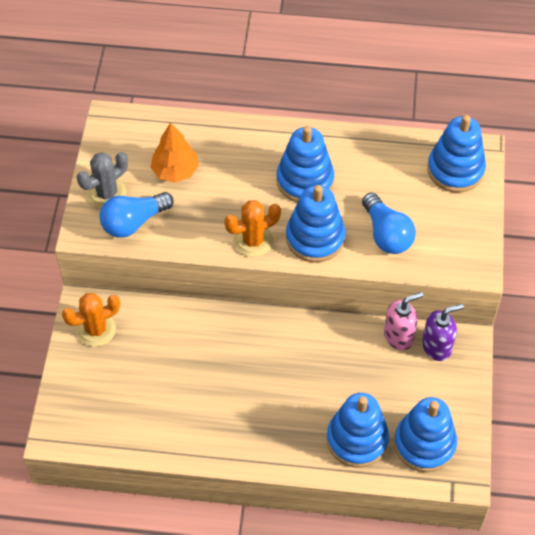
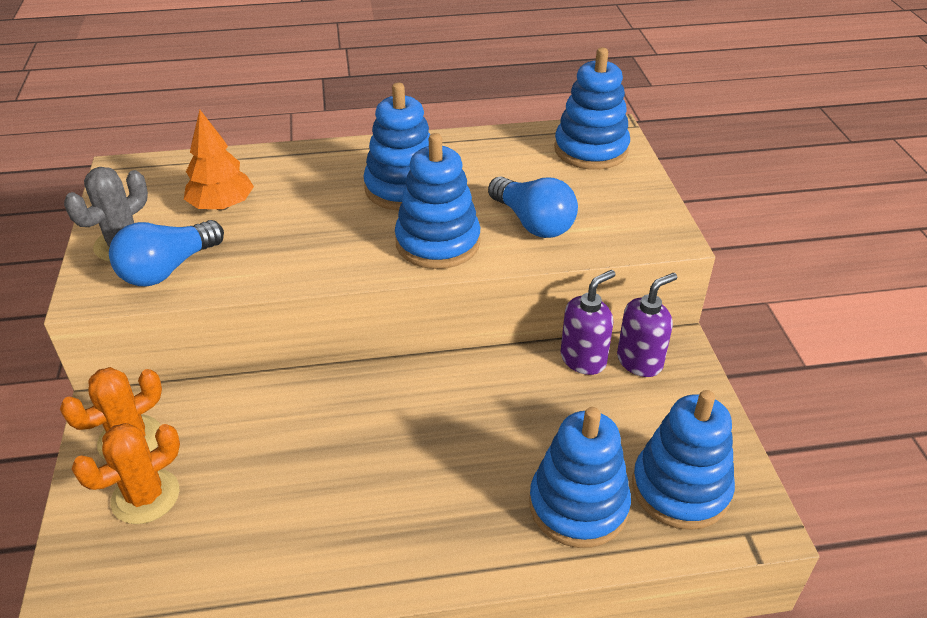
camera: 15 degrees left, 15 degrees down
orange cactus [224,200,281,257] -> orange cactus moved to [72,423,180,524]
pink soap dispenser [384,292,423,350] -> purple soap dispenser [560,270,616,375]

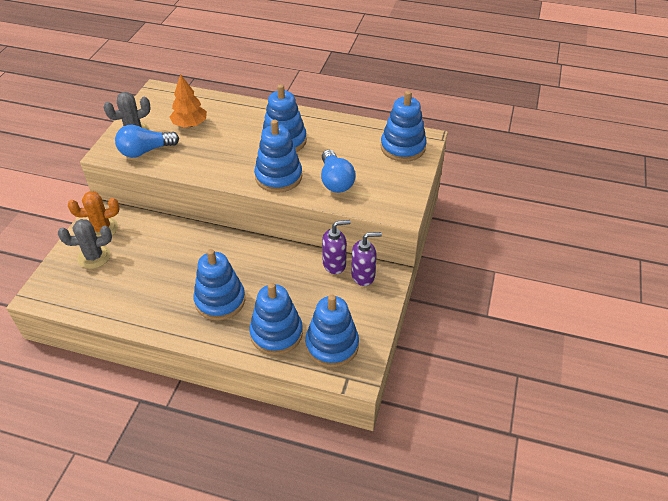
camera: 25 degrees right, 5 degrees up
orange cactus [72,423,180,524] -> grey cactus [58,219,112,269]
none -> blue stacking toy [193,249,245,320]

